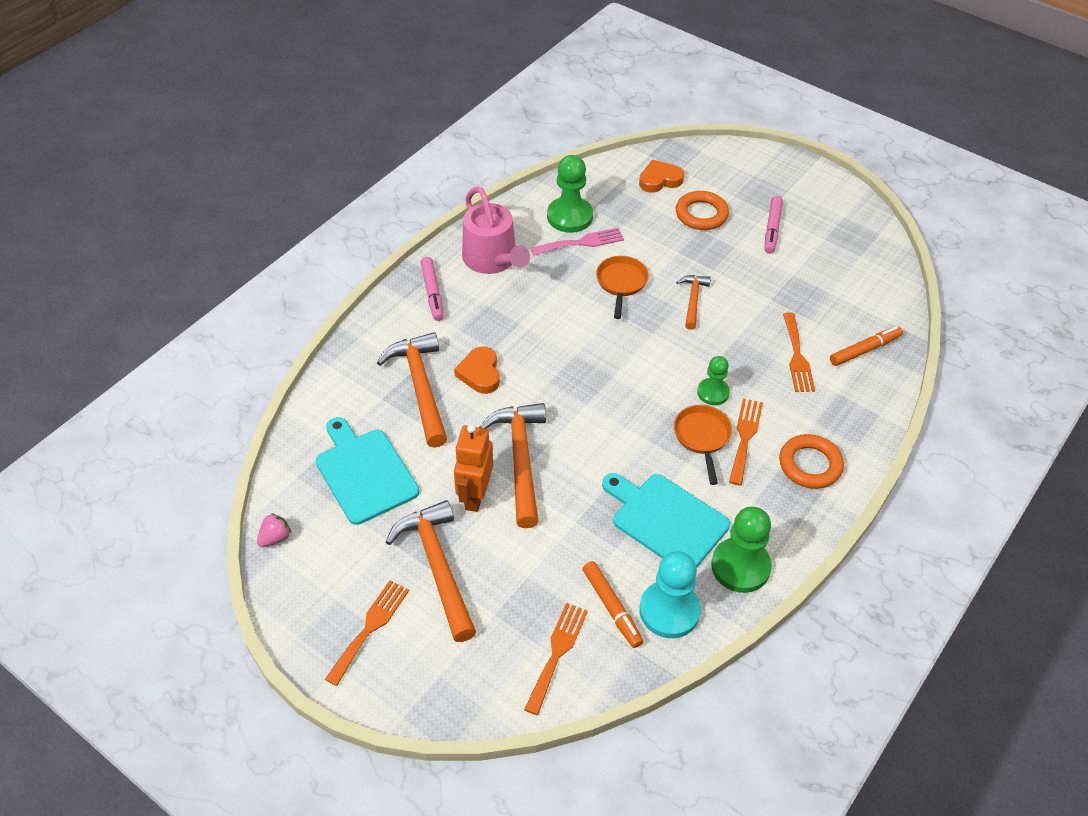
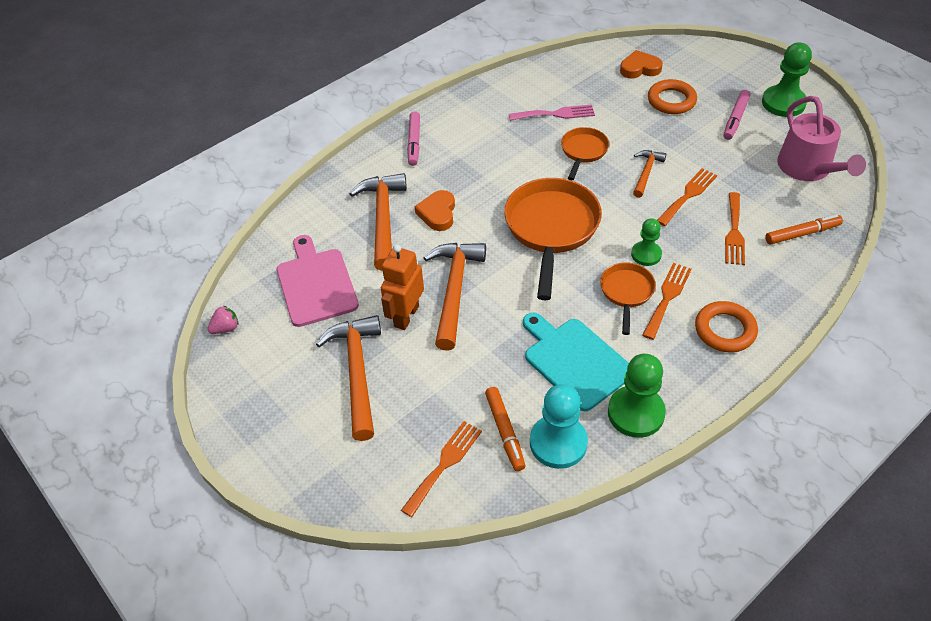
camera: 15 degrees right, 0 degrees up
turquoise cutting board [316,417,419,525] -> pink cutting board [277,235,359,327]
orange fork [325,580,409,686] -> orange fork moved to [657,168,717,226]
pink watering can [462,186,530,274] -> pink watering can moved to [777,96,866,181]
green pawn [547,155,593,233] -> green pawn moved to [762,42,812,117]
none -> orange pan [504,178,602,300]

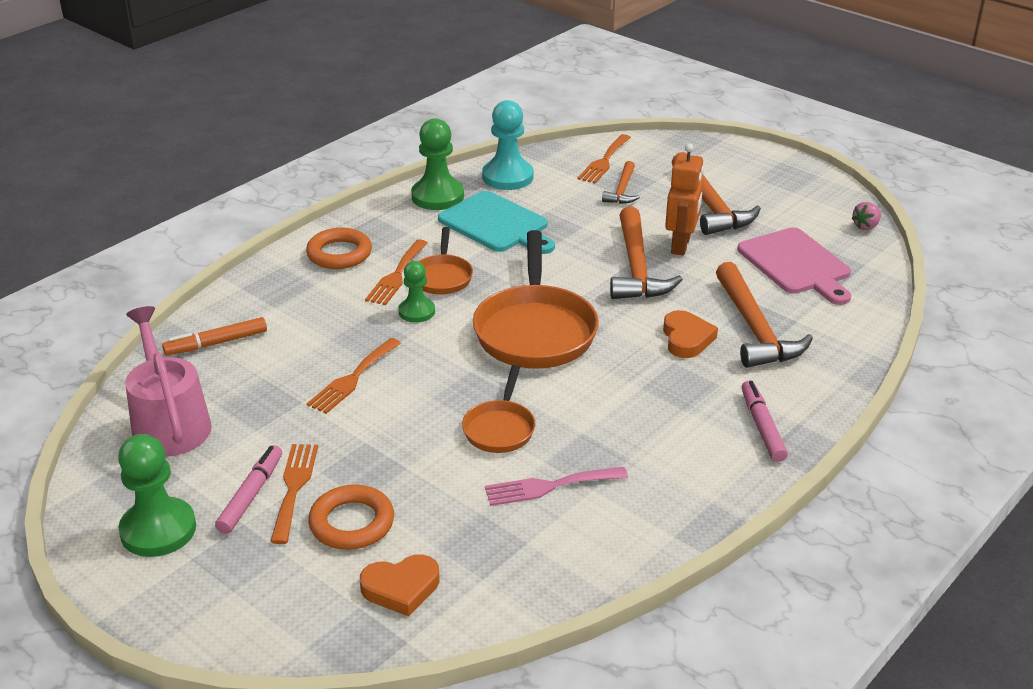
camera: 170 degrees right, 15 degrees down
orange marker [485,387,526,471] -> none
orange hammer [633,150,666,198] -> orange hammer moved to [602,161,640,204]
orange fork [725,192,745,265] -> orange fork moved to [270,444,318,544]

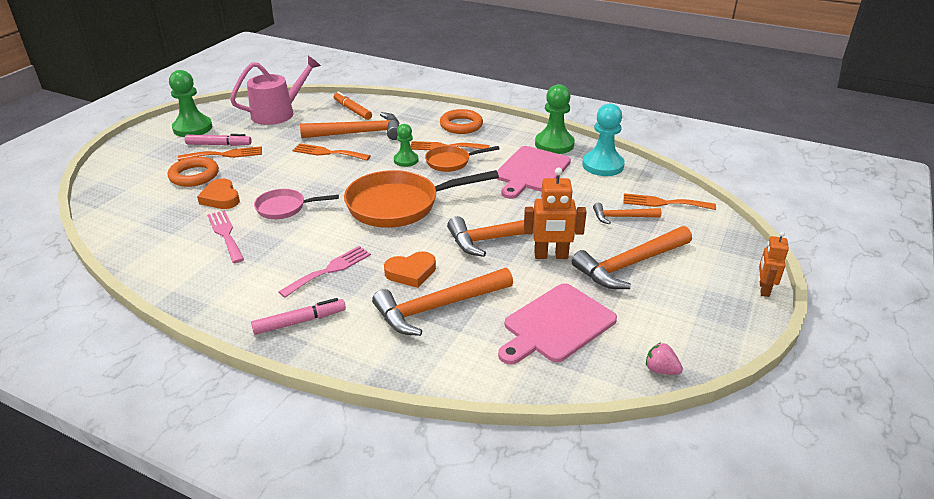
camera: 75 degrees right, 0 degrees up
orange heart [360,554,440,617] -> orange heart moved to [197,179,240,209]
turquoise cutting board [438,191,555,254] -> pink cutting board [496,146,571,199]
orange pan [462,365,535,453] -> pink pan [254,189,339,219]
none -> pink fork [278,246,371,298]
none -> orange hammer [300,112,399,140]
none -> orange robot [759,231,789,297]

